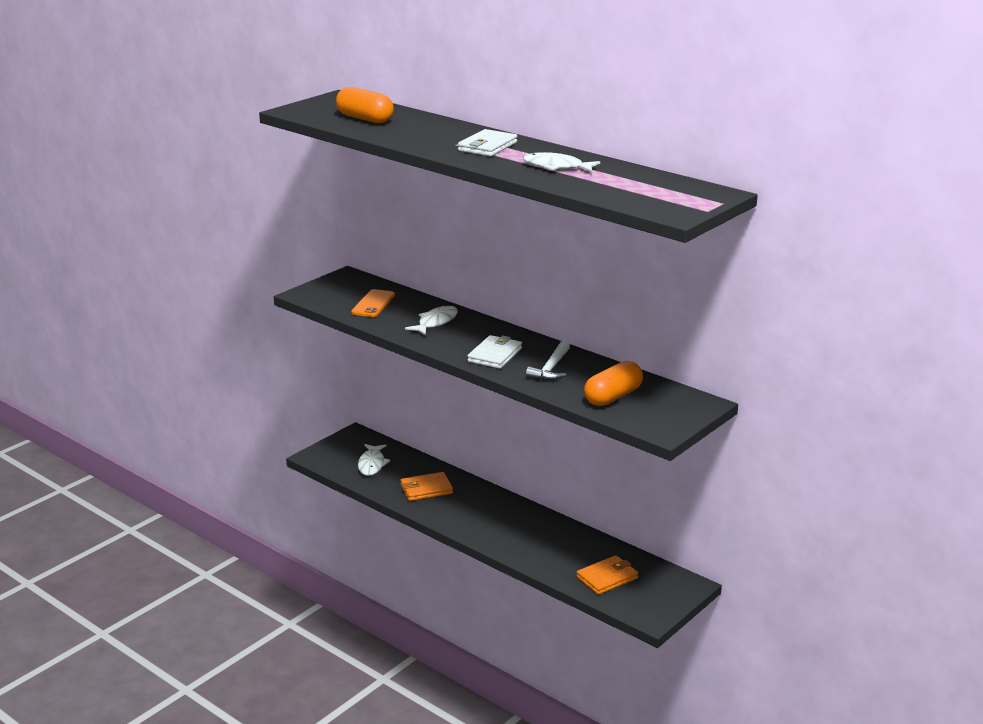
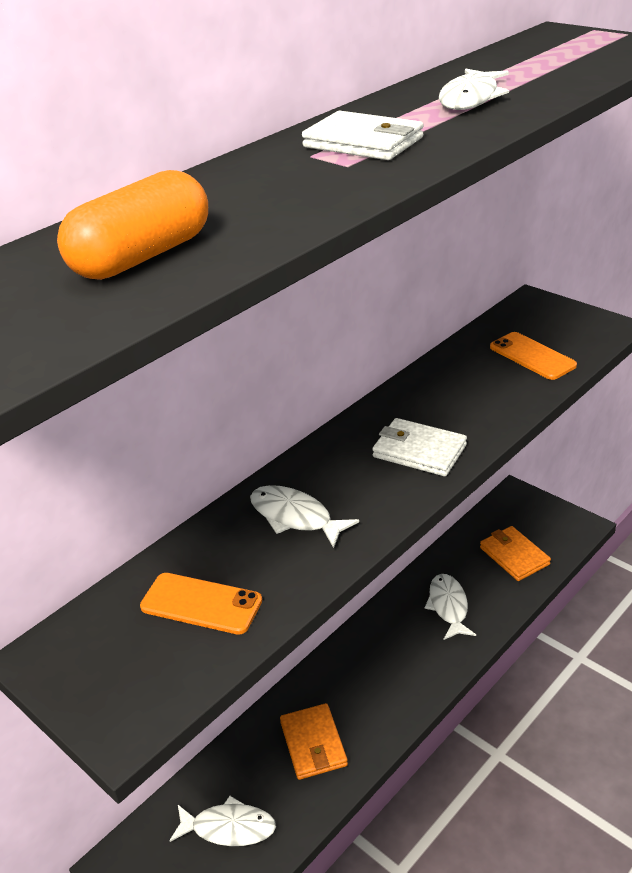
camera: 85 degrees left, 10 degrees up
white hammer [526,341,570,381] -> none
orange capsule [584,361,643,406] -> orange phone [490,332,577,380]
none -> white fish [425,574,476,640]

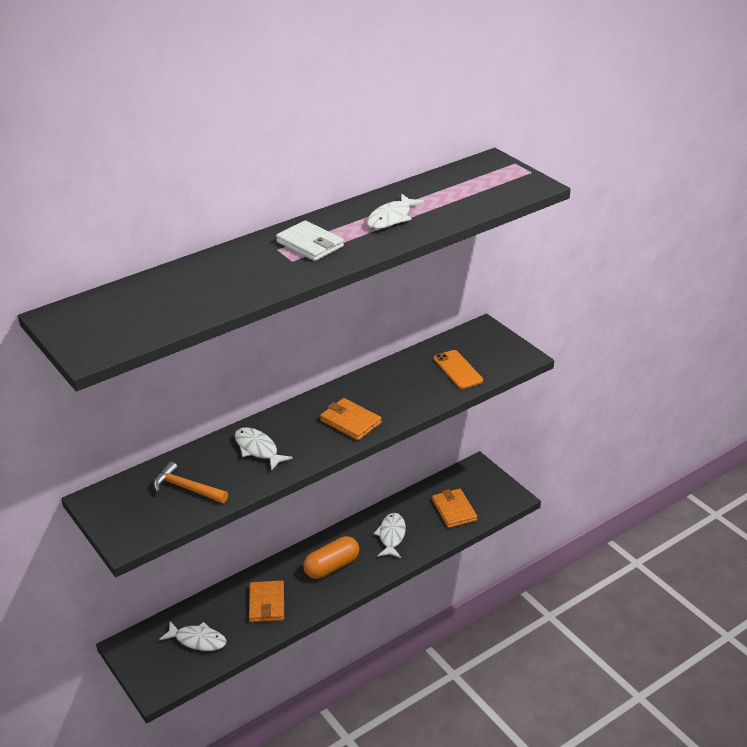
camera: 10 degrees right, 0 degrees up
orange capsule [57,170,208,280] -> orange capsule moved to [303,536,359,579]
orange phone [140,573,262,635] -> orange hammer [154,462,228,503]
white wallet [372,418,467,476] -> orange wallet [320,398,382,440]

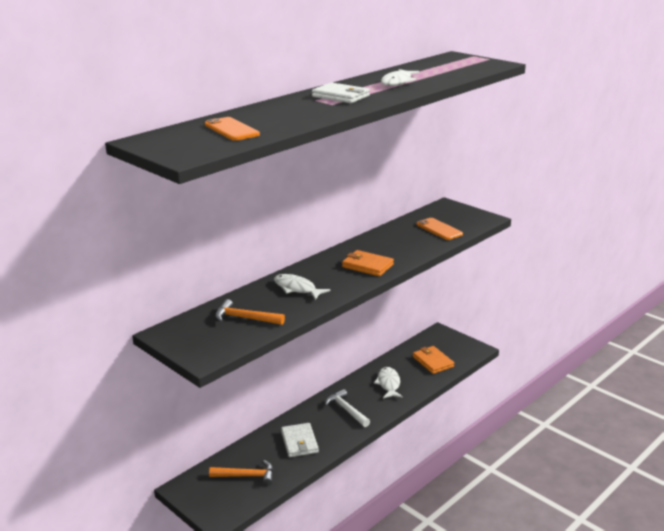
camera: 10 degrees left, 10 degrees down
white fish [159,621,227,651] -> orange hammer [209,460,273,486]
orange wallet [249,580,284,622] -> white wallet [281,423,319,457]
orange capsule [303,536,359,579] -> white hammer [325,389,370,427]
none -> orange phone [205,117,260,141]

